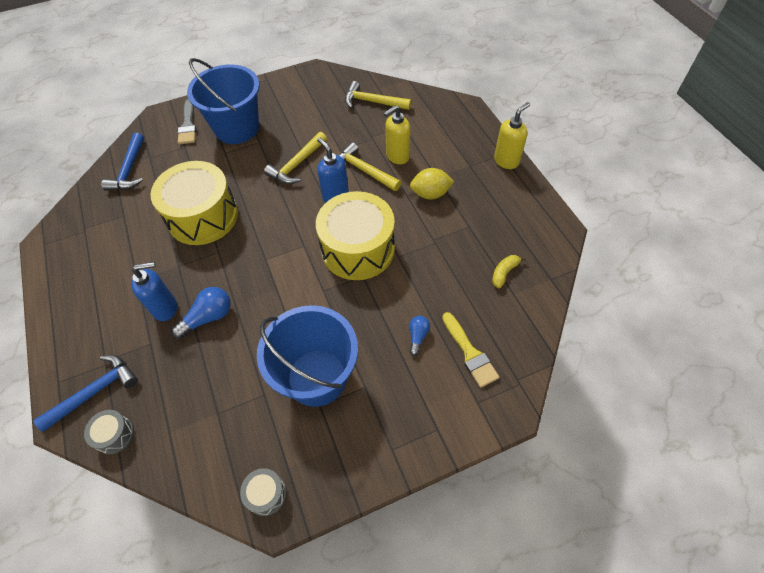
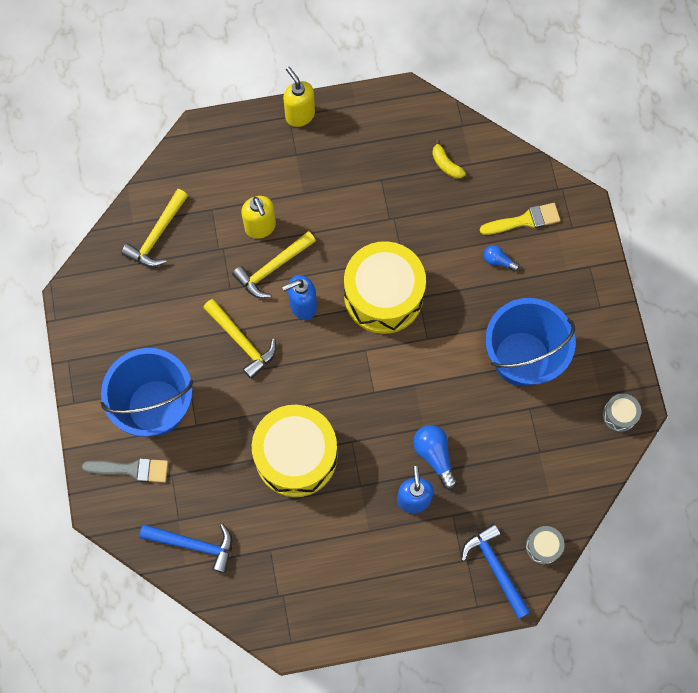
camera: 80 degrees left, 15 degrees up
yellow lemon [410,168,454,200] -> none

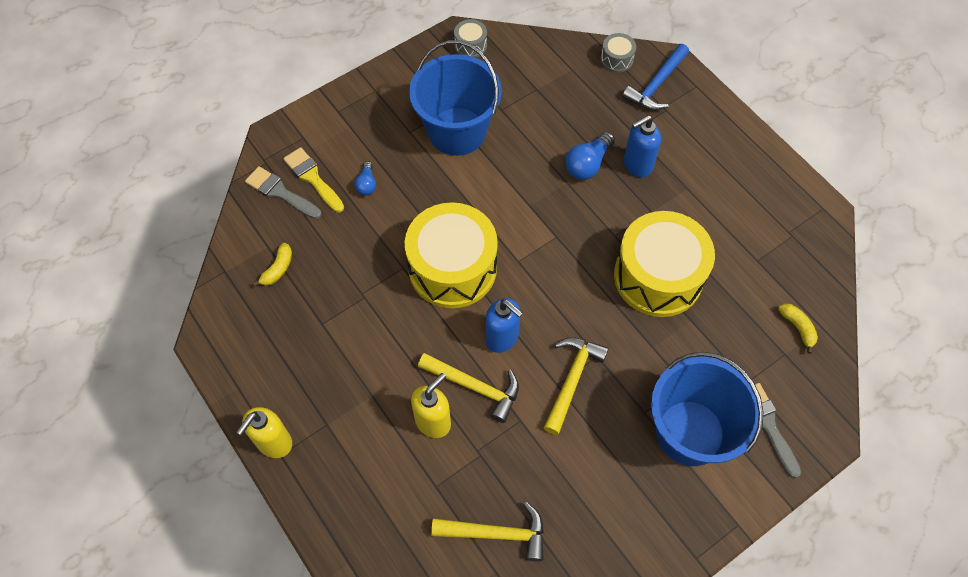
camera: 115 degrees left, 10 degrees down
blue hammer [140,524,233,573] -> yellow banana [778,303,818,354]
none -> grey brush [245,166,321,219]

